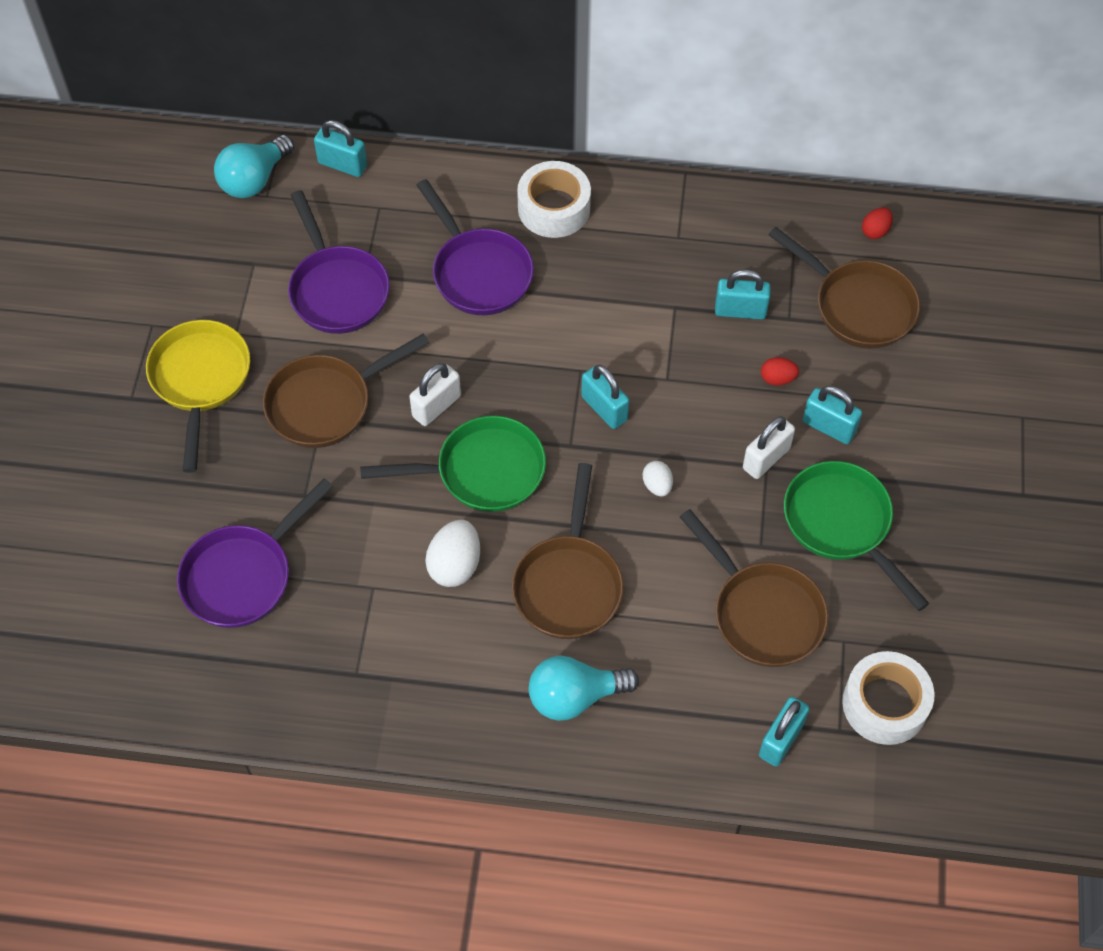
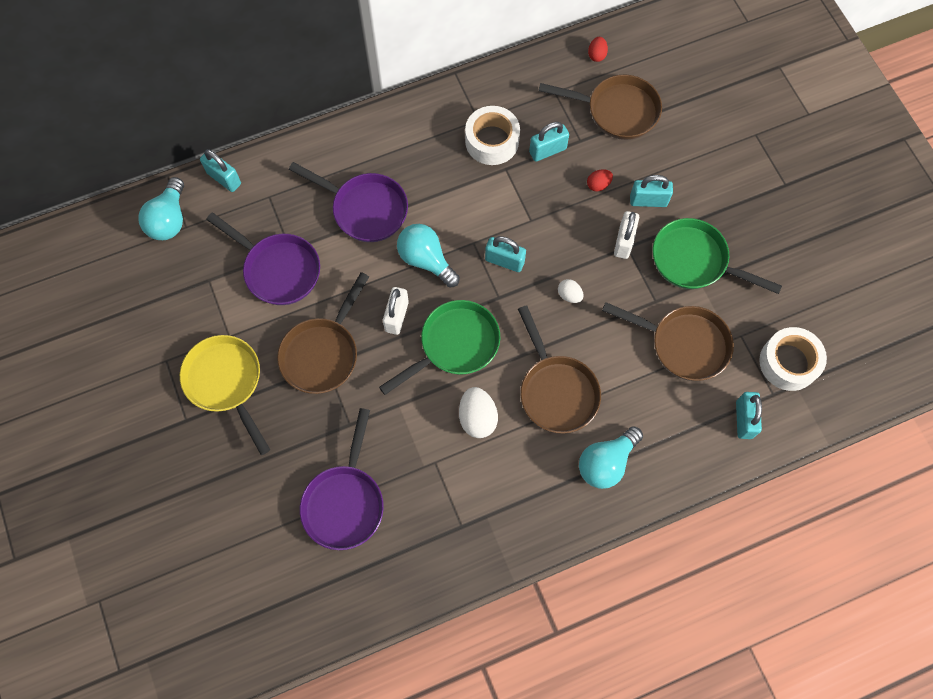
camera: 30 degrees left, 10 degrees up
turquoise padlock [314,120,367,177] -> turquoise padlock turned 45 degrees clockwise [200,149,241,192]
white tape [517,161,591,238] -> white tape moved to [465,106,520,165]
none -> turquoise light bulb [397,224,460,287]

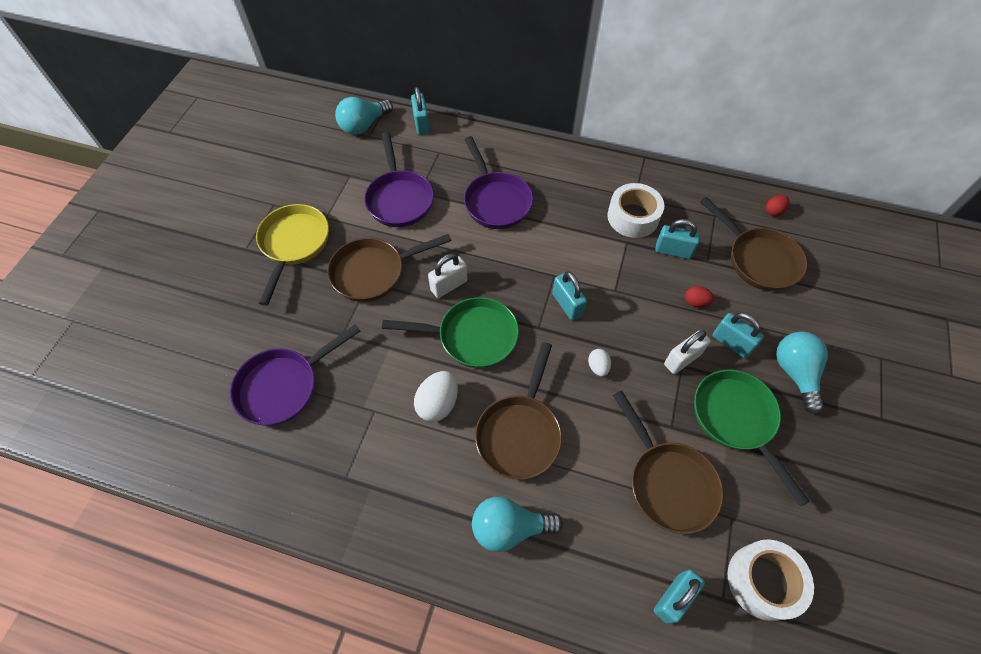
camera: 40 degrees right, 10 degrees down
turquoise light bulb [397,224,460,287] -> turquoise light bulb moved to [776,331,828,414]

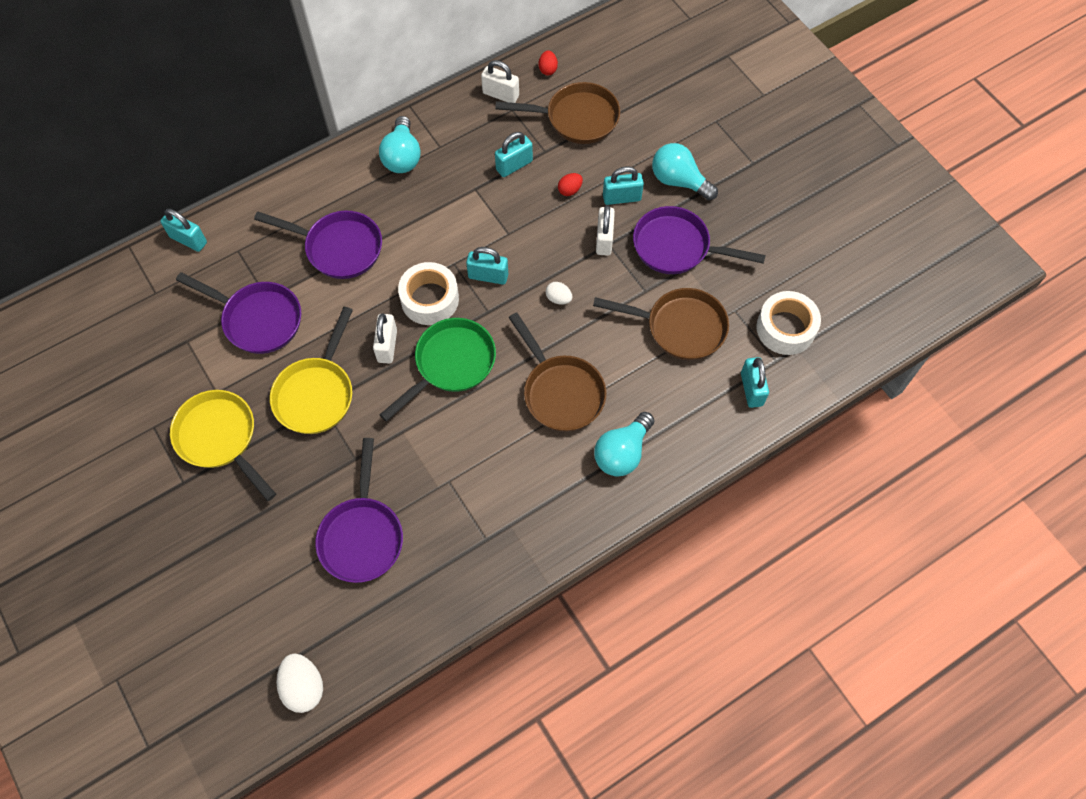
camera: 50 degrees left, 5 degrees up
brown pan [327,234,452,302] -> yellow pan [270,307,353,434]
turquoise light bulb [335,97,393,135] -> turquoise light bulb moved to [379,116,421,173]
white egg [414,371,458,422] -> white egg moved to [277,654,323,713]
white tape [607,183,665,238] -> white tape moved to [398,262,459,325]
green pan [694,369,810,506] -> purple pan [633,206,766,274]
none -> white padlock [481,60,519,103]

